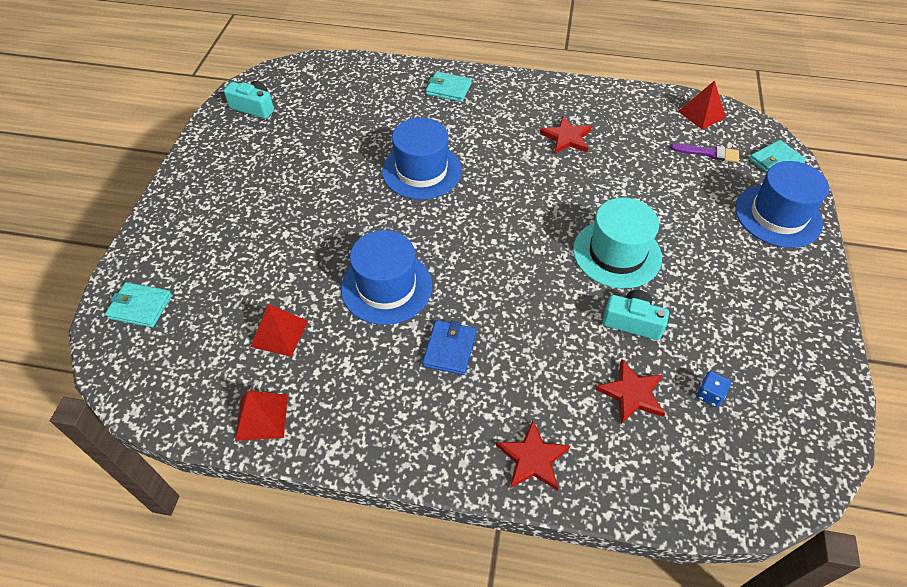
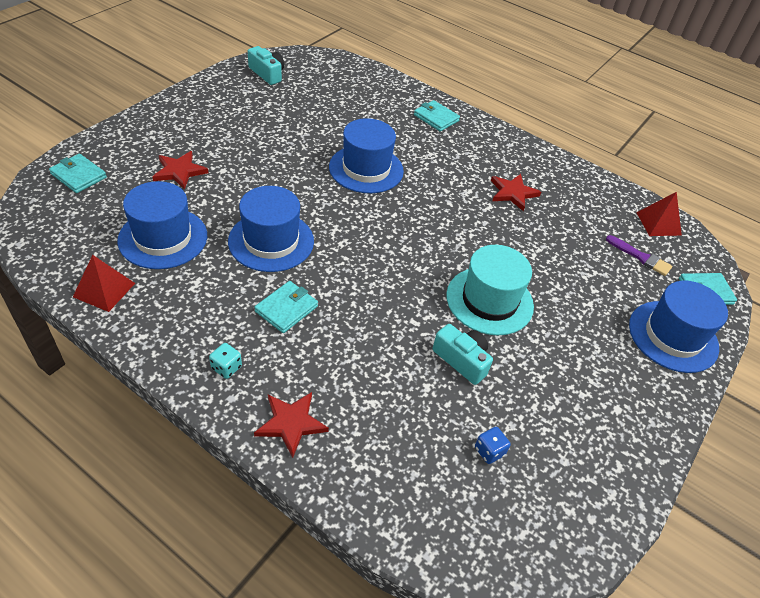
camera: 20 degrees right, 5 degrees down
red pyramid [251,304,308,357] -> blue hat [117,181,207,269]
blue wallet [422,320,476,375] -> turquoise wallet [254,281,318,333]
red star [595,359,665,424] -> red star moved to [152,151,209,190]
none -> turquoise dice [209,343,242,379]

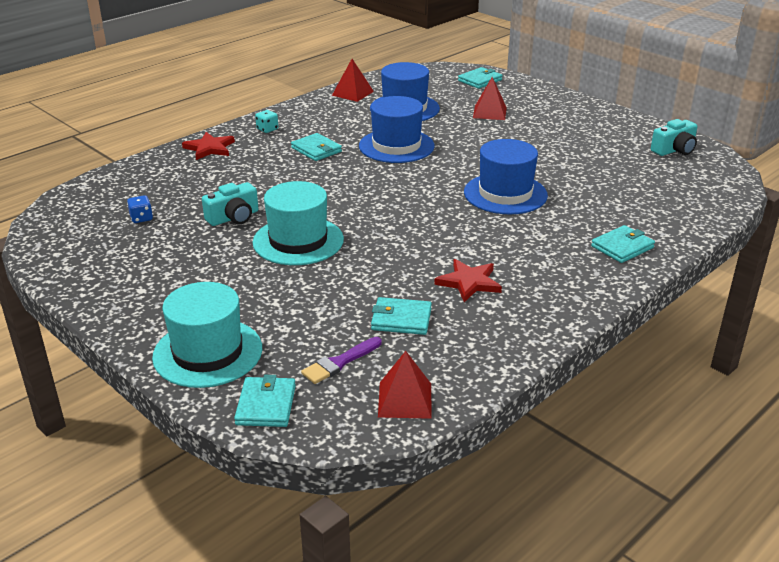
camera: 105 degrees right, 15 degrees down
red star [152,151,209,190] -> red pyramid [473,77,507,120]
blue hat [629,281,728,373] -> turquoise hat [152,282,262,388]
none -> turquoise wallet [371,297,432,335]

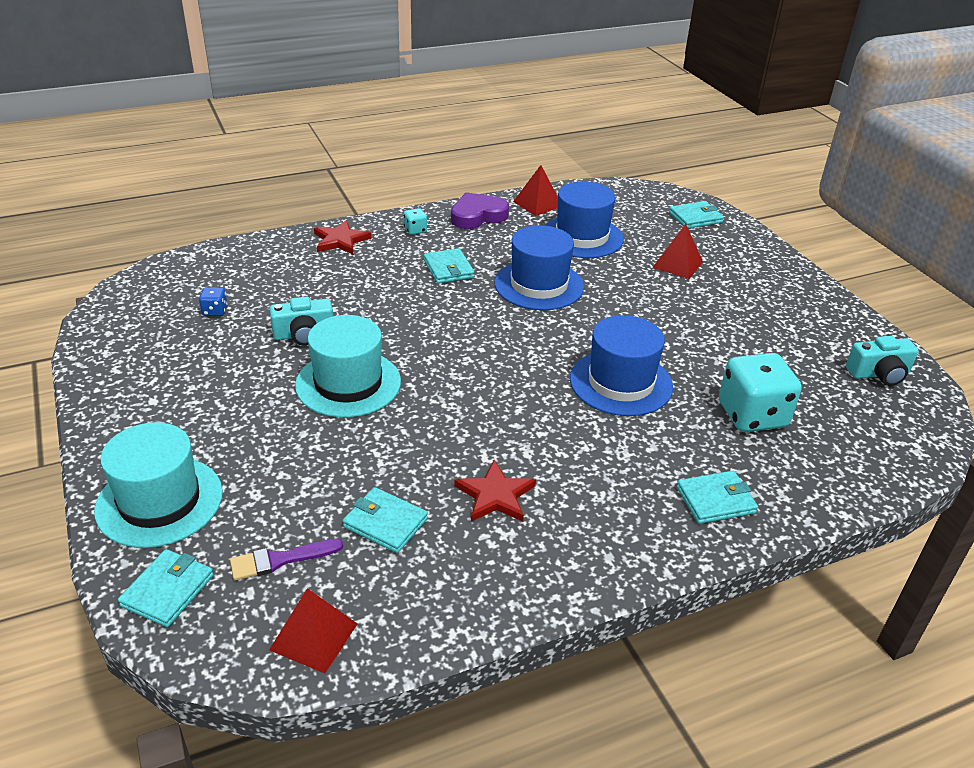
camera: 20 degrees right, 5 degrees up
none -> purple heart [451,192,509,229]
none -> turquoise dice [719,353,802,432]

